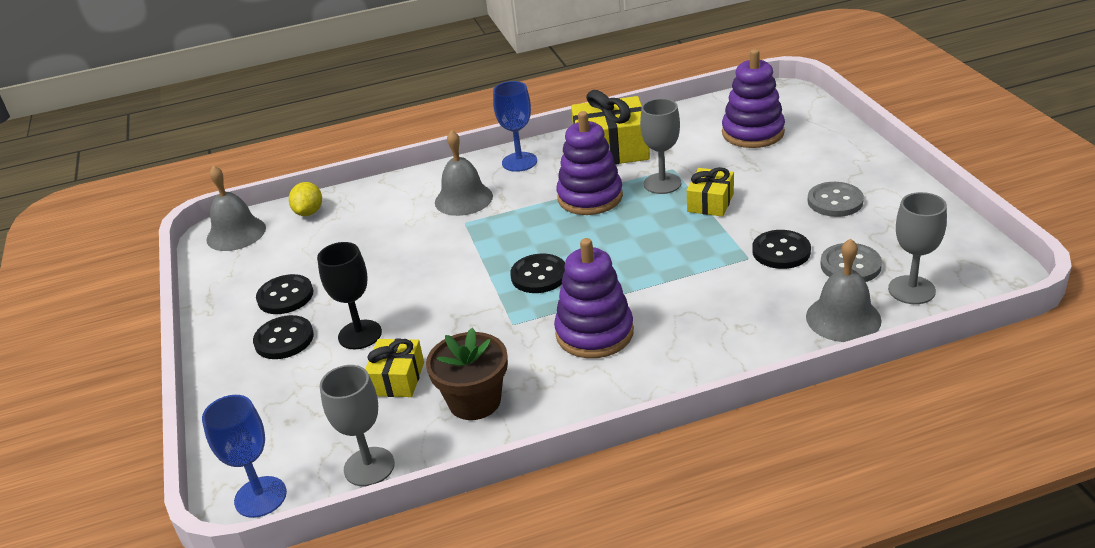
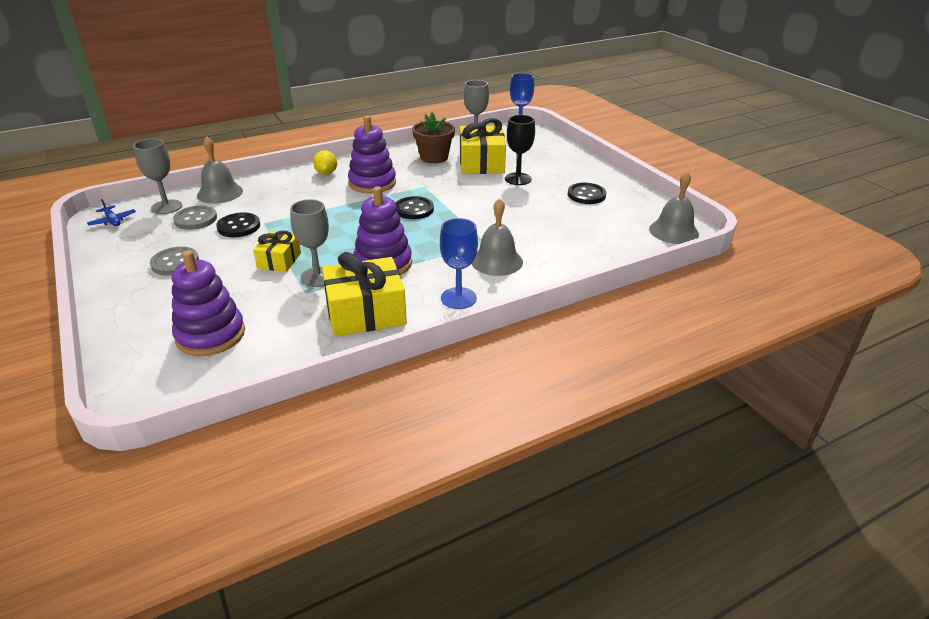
camera: 165 degrees right, 0 degrees up
black button [253,315,314,359] -> none
yellow lemon [289,182,322,216] -> yellow lemon moved to [313,150,337,175]
yellow gift [365,338,424,397] -> yellow gift [460,118,506,174], size x1.74
none -> blue plane [87,199,136,226]

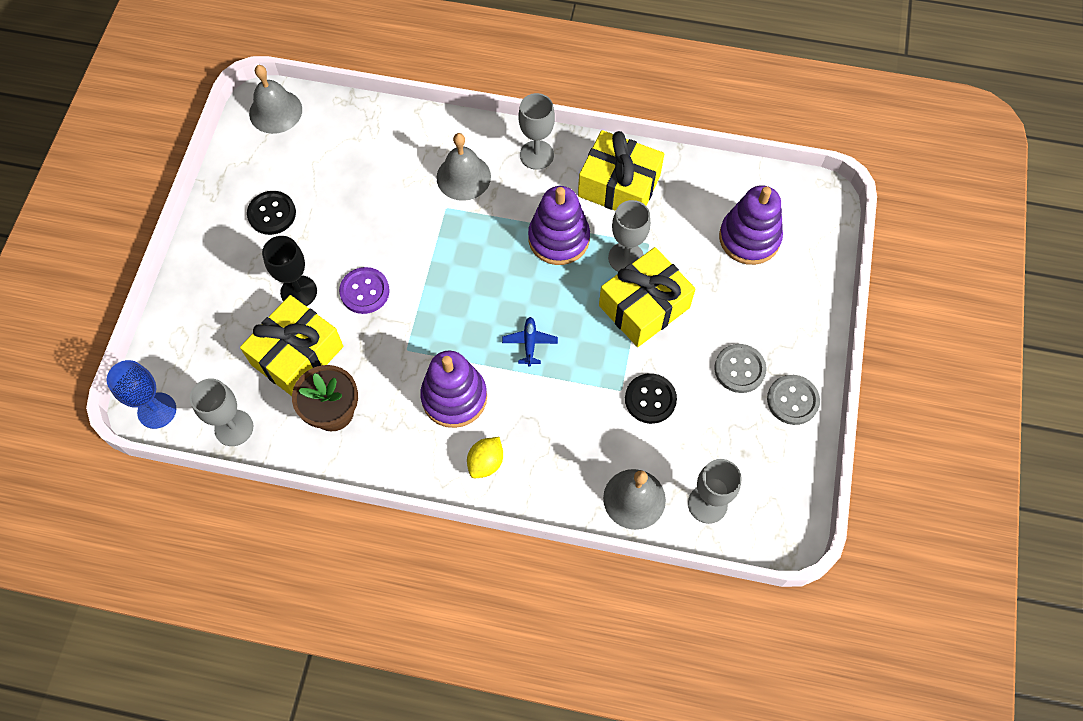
camera: 140 degrees left, 30 degrees up
blue plane [87,199,136,226] -> blue plane moved to [502,317,558,367]
grey button [173,205,217,230] -> grey button moved to [767,375,820,425]
yellow gift [253,230,301,272] -> yellow gift [599,247,696,347], size x1.74
black button [395,196,434,219] -> none
blue goblet [440,218,478,309] -> grey goblet [519,93,555,170]
none -> purple button [339,267,389,314]

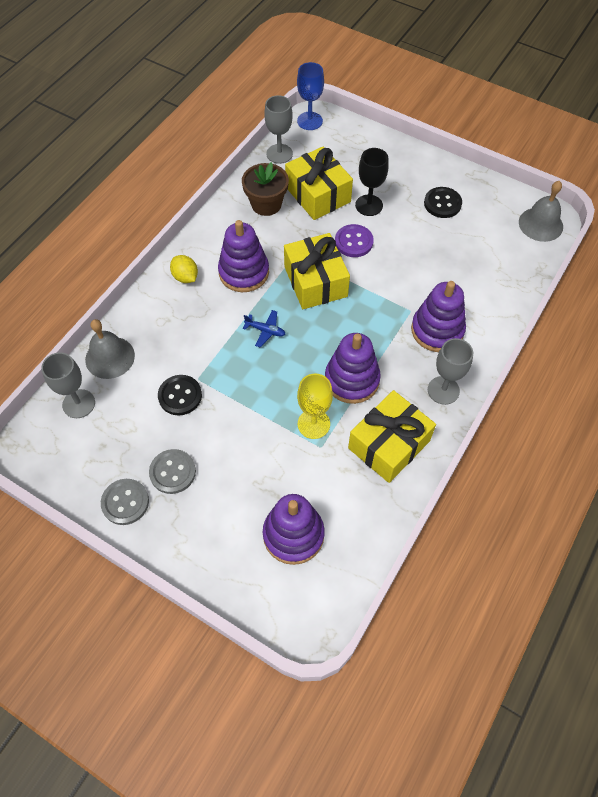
camera: 110 degrees right, 5 degrees down
grey bell [436,133,491,201] -> purple stacking toy [411,281,466,352]
yellow gift [599,247,696,347] -> yellow gift moved to [284,233,350,309]
grey goblet [608,200,651,272] -> yellow goblet [297,374,333,439]

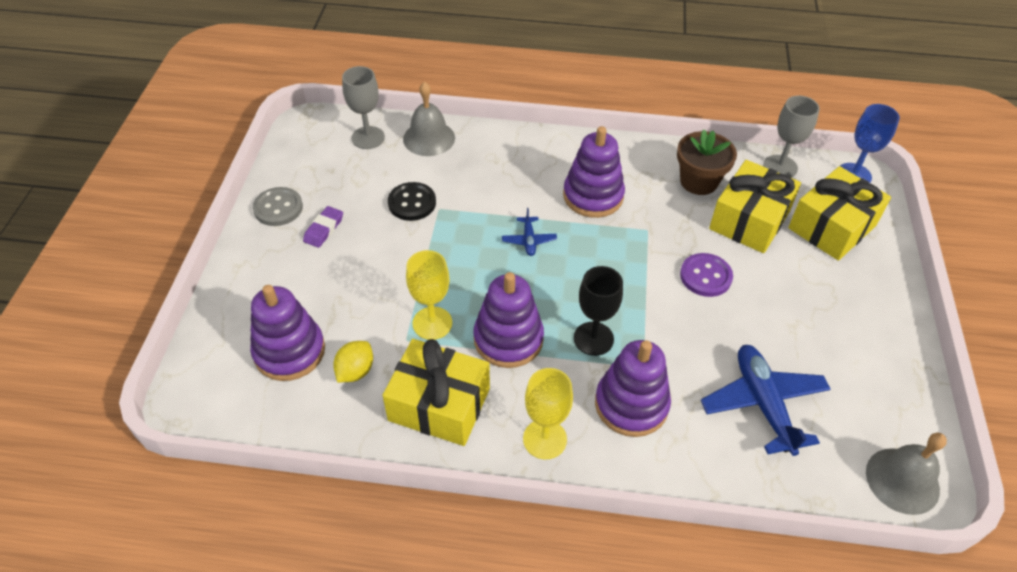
camera: 65 degrees right, 10 degrees down
grey button [149,449,196,494] -> purple eraser [303,206,343,248]
yellow lemon [170,255,198,283] -> yellow lemon moved to [333,341,373,382]
yellow gift [284,233,350,309] -> yellow gift moved to [788,166,891,261]
black goblet [355,148,389,216] -> black goblet moved to [574,266,623,356]
black button [424,187,462,218] -> none
grey goblet [428,338,473,405] -> yellow goblet [523,368,573,459]
none -> blue plane [701,345,831,456]

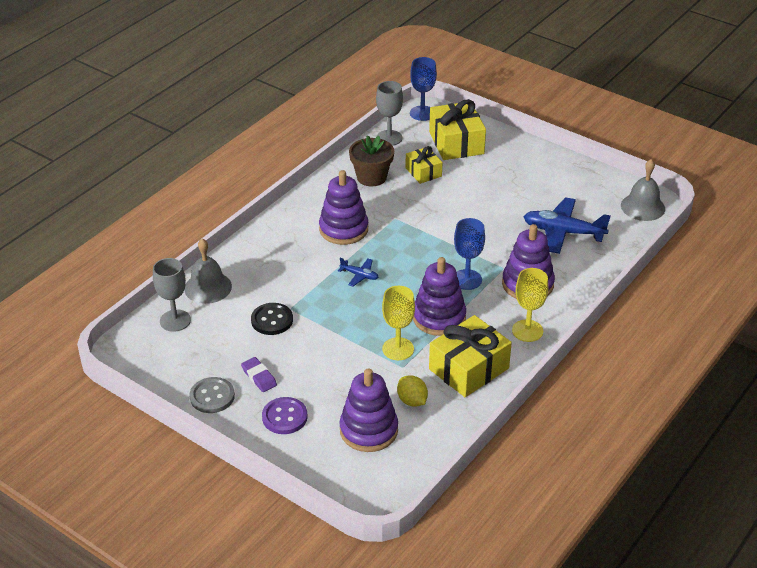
camera: 60 degrees left, 10 degrees down
black goblet [574,266,623,356] -> blue goblet [454,218,485,290]
purple button [680,253,733,297] -> purple button moved to [262,397,308,434]
yellow gift [709,160,801,253] -> yellow gift [406,146,442,184], size x0.58

